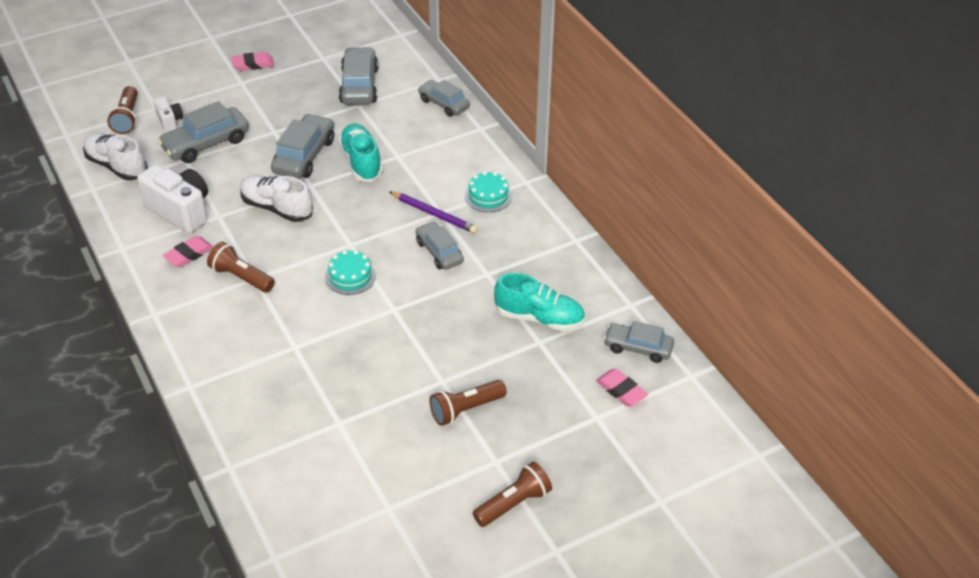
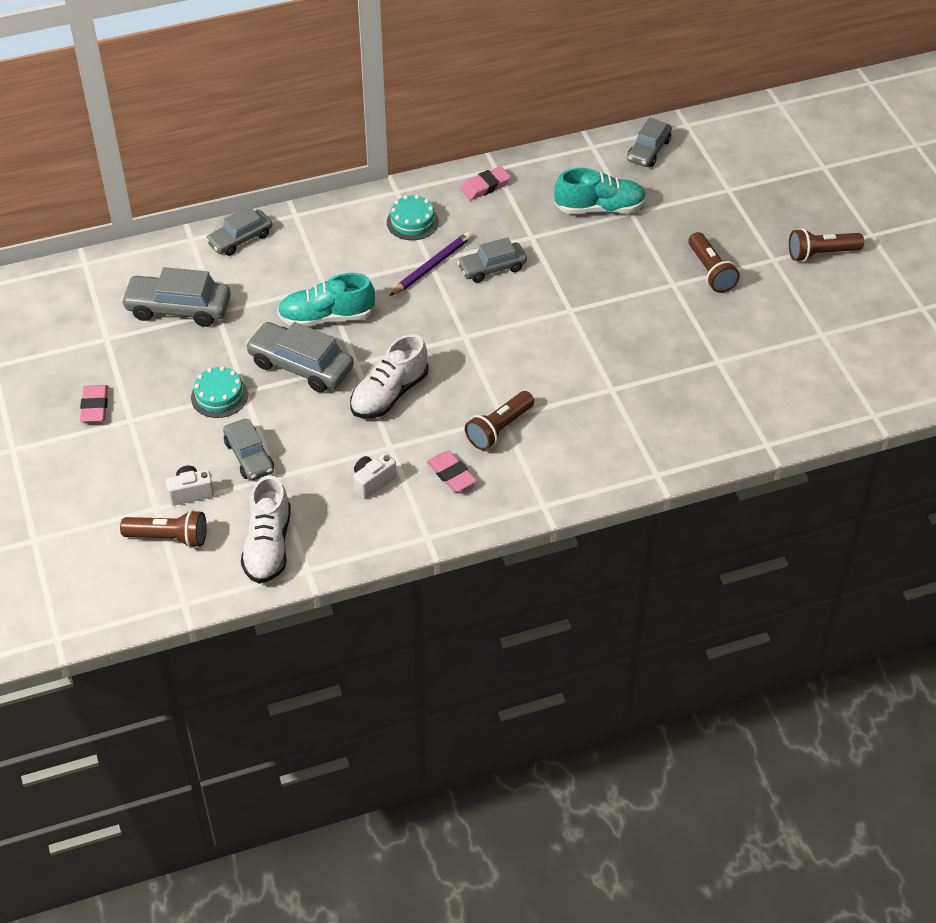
camera: 80 degrees left, 5 degrees up
white shoe [83,133,148,180] -> white shoe turned 45 degrees counterclockwise [241,475,291,584]
white camera [137,164,208,234] -> white camera [353,453,397,499], size x0.52
grey car [158,101,249,163] -> grey car [223,419,274,481], size x0.66
turquoise cake [325,250,376,295] -> turquoise cake moved to [191,366,248,418]
brown flashlight [473,462,552,527] -> brown flashlight turned 75 degrees counterclockwise [789,228,864,262]
turquoise shoe [494,273,585,331] -> turquoise shoe turned 60 degrees clockwise [554,168,647,214]
pink eraser [596,369,648,407] -> pink eraser moved to [460,166,511,200]

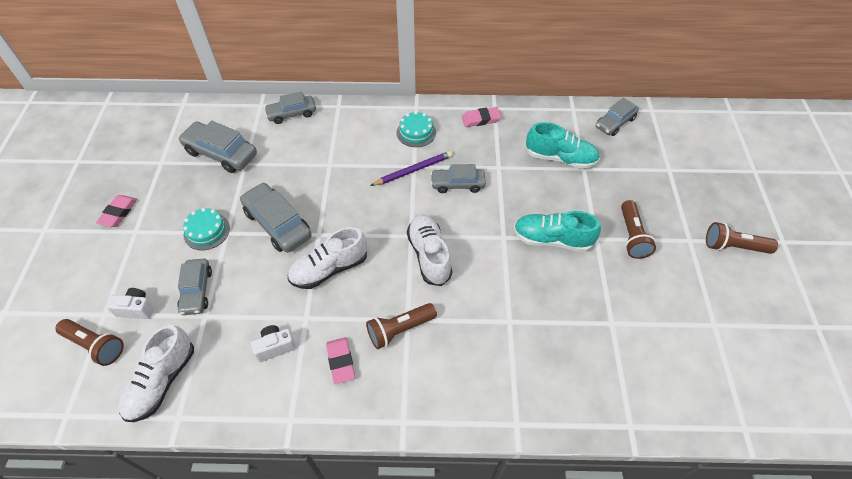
camera: 20 degrees right, 5 degrees up
turquoise shoe [277,273,375,327] -> turquoise shoe moved to [514,211,601,252]
none -> white shoe [407,215,452,286]

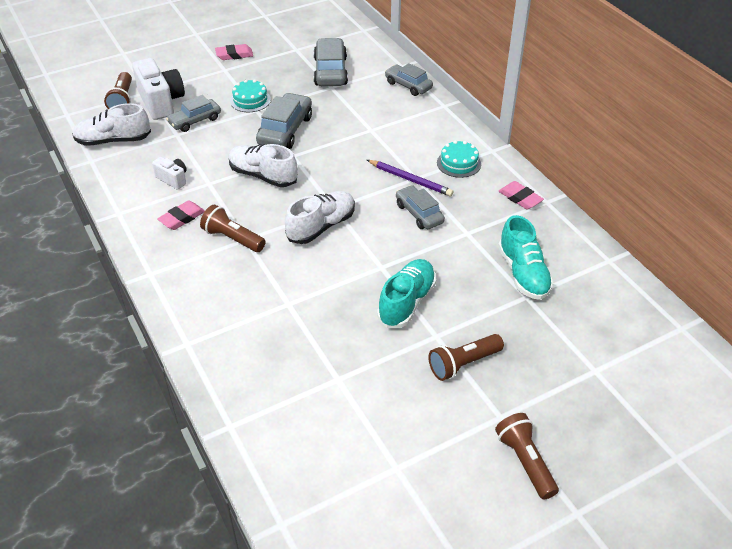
camera: 60 degrees right, 10 degrees down
white camera [106,288,154,319] -> white camera [132,58,185,120], size x1.92
turquoise shoe [514,211,601,252] -> turquoise shoe turned 45 degrees clockwise [377,259,436,328]
grey car [596,98,639,136] -> none

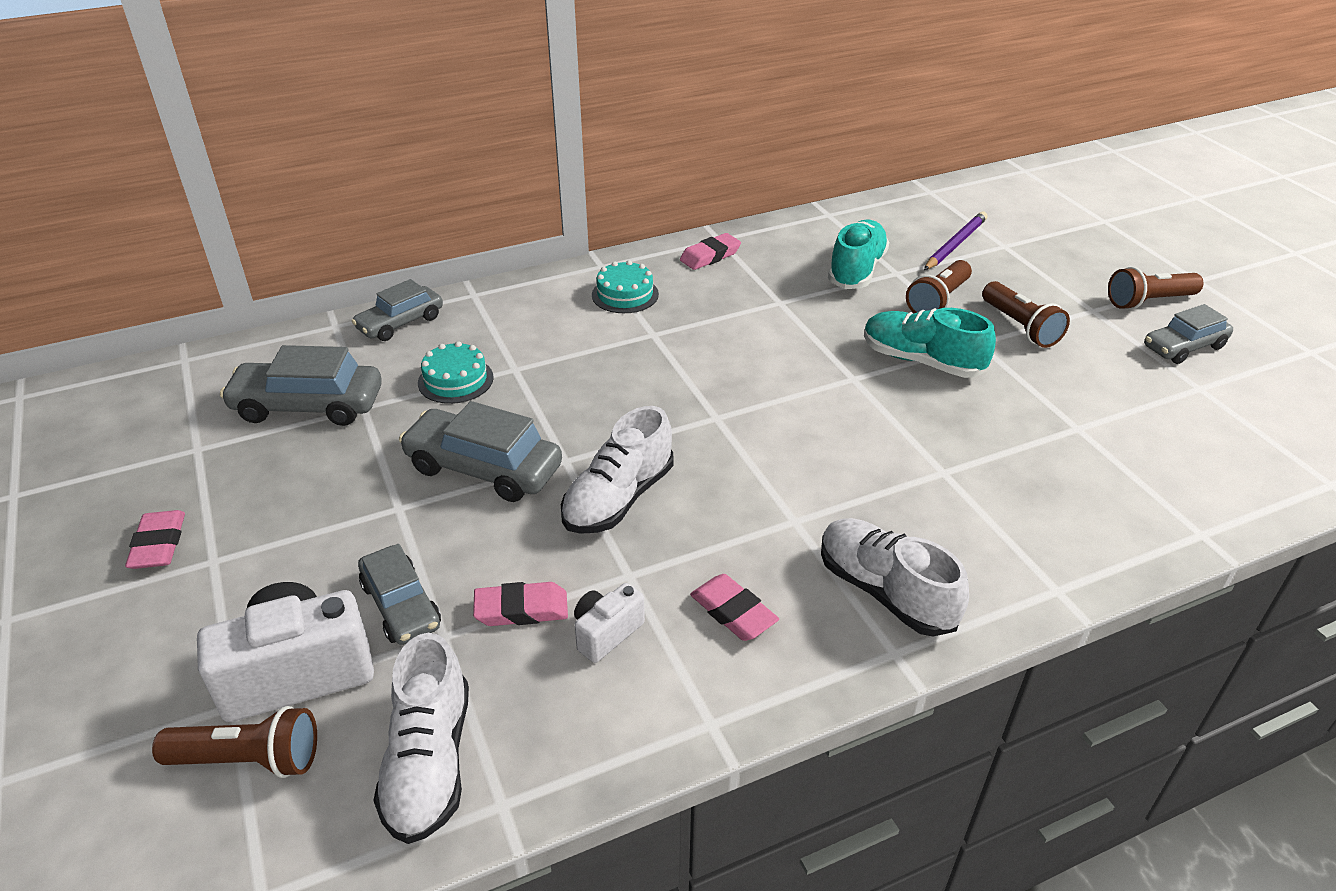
camera: 85 degrees left, 5 degrees down
brown flashlight [200,205,266,252] -> brown flashlight moved to [906,260,972,313]
turquoise cake [230,79,271,112] -> turquoise cake moved to [418,341,493,404]
white shoe [285,191,355,244] -> white shoe moved to [821,518,969,636]
purple pencil [367,160,453,196] -> purple pencil moved to [924,212,988,270]
grey car [396,185,445,229] -> grey car moved to [1144,304,1233,364]
turquoise shoe [498,215,554,300] -> turquoise shoe turned 60 degrees counterclockwise [828,219,889,289]
none -> pink eraser [473,582,568,626]

